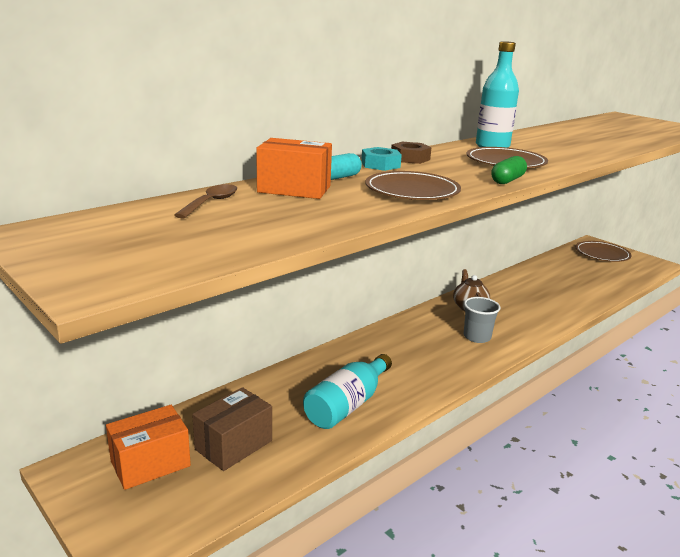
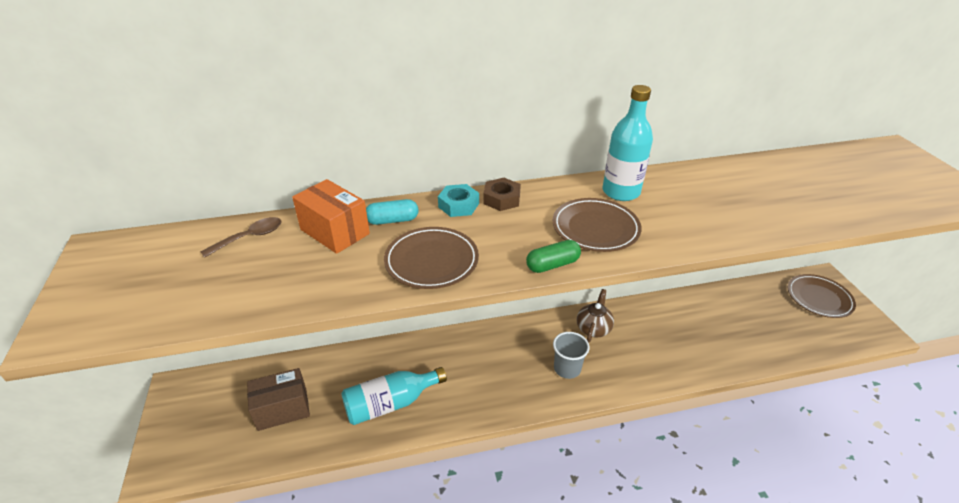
camera: 30 degrees right, 15 degrees up
orange box [106,405,191,490] -> none

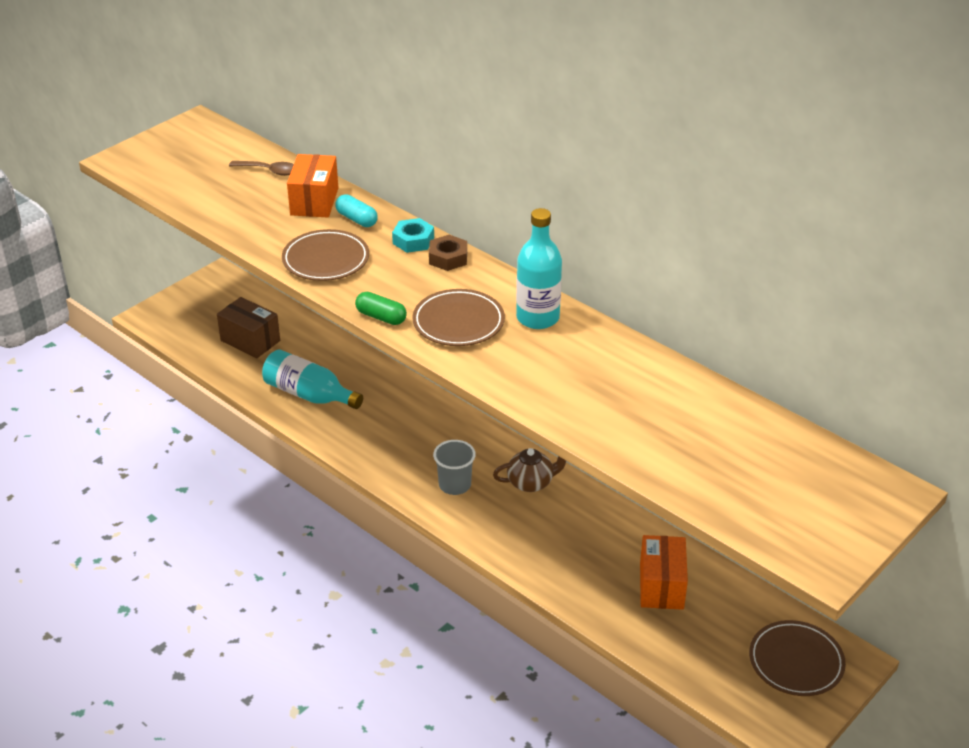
camera: 55 degrees right, 0 degrees up
none -> orange box [640,535,688,610]

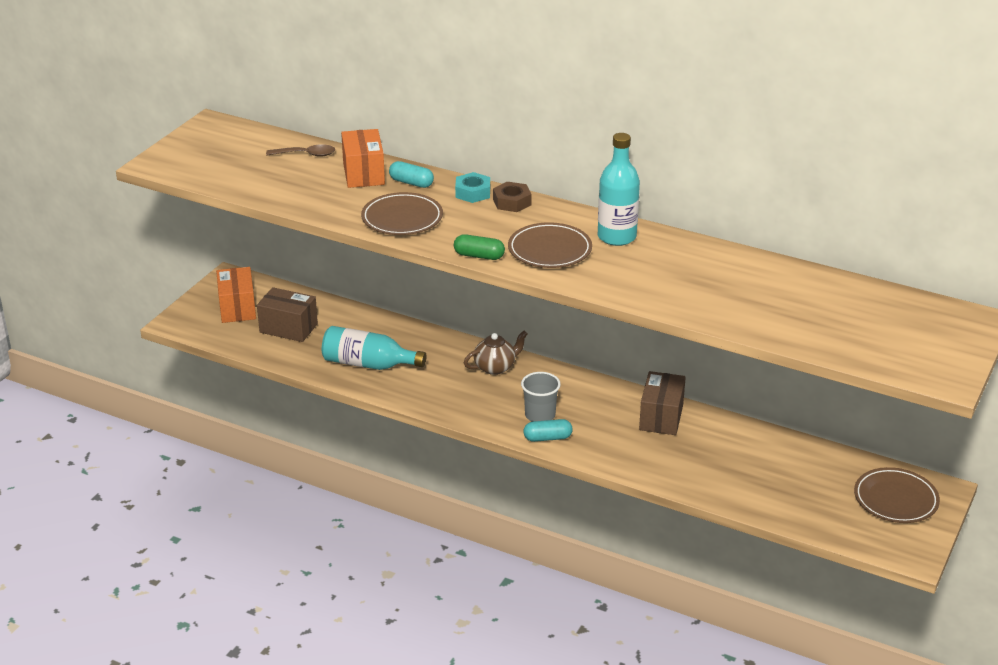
camera: 15 degrees left, 5 degrees down
brown teapot [493,448,566,492] -> brown teapot moved to [464,331,527,375]
orange box [640,535,688,610] -> orange box moved to [216,267,256,323]
none -> turquoise capsule [524,419,573,442]
none -> brown box [639,371,686,435]

